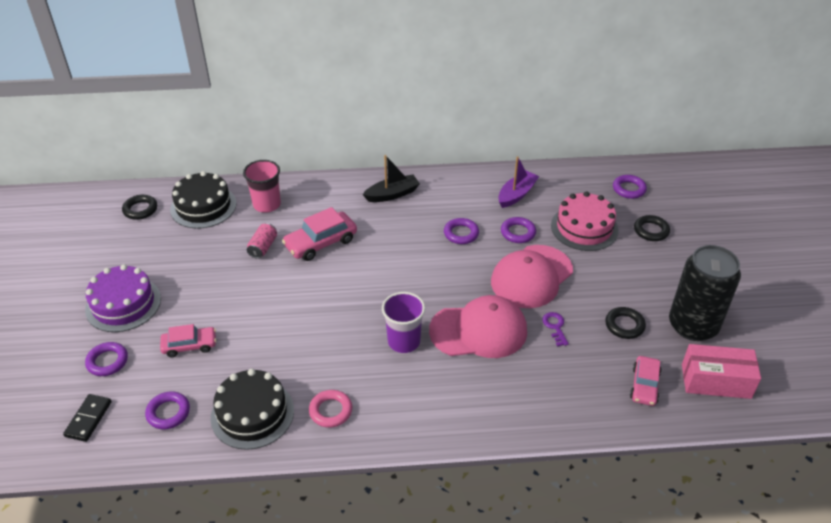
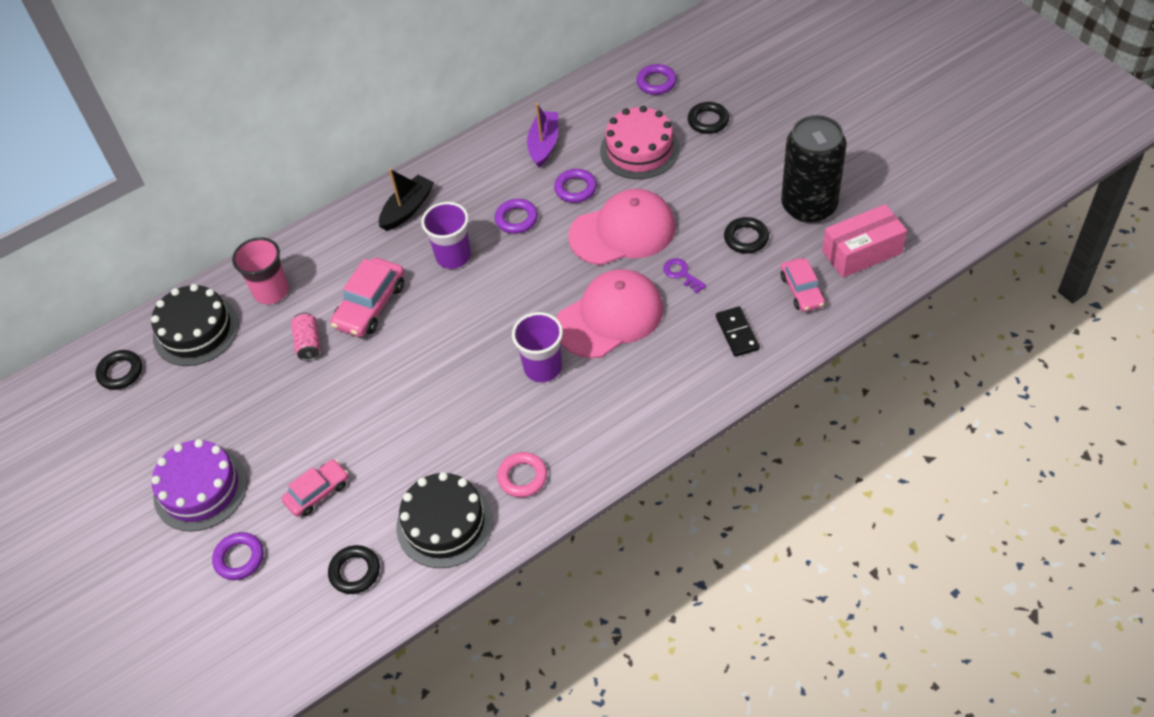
camera: 25 degrees left, 10 degrees up
black domino [63,394,112,442] -> black domino moved to [716,306,760,357]
purple ring [145,391,190,429] -> black ring [328,545,380,594]
pink cap [491,245,573,308] -> pink cap turned 120 degrees counterclockwise [568,189,676,265]
none -> purple cup [421,202,471,269]

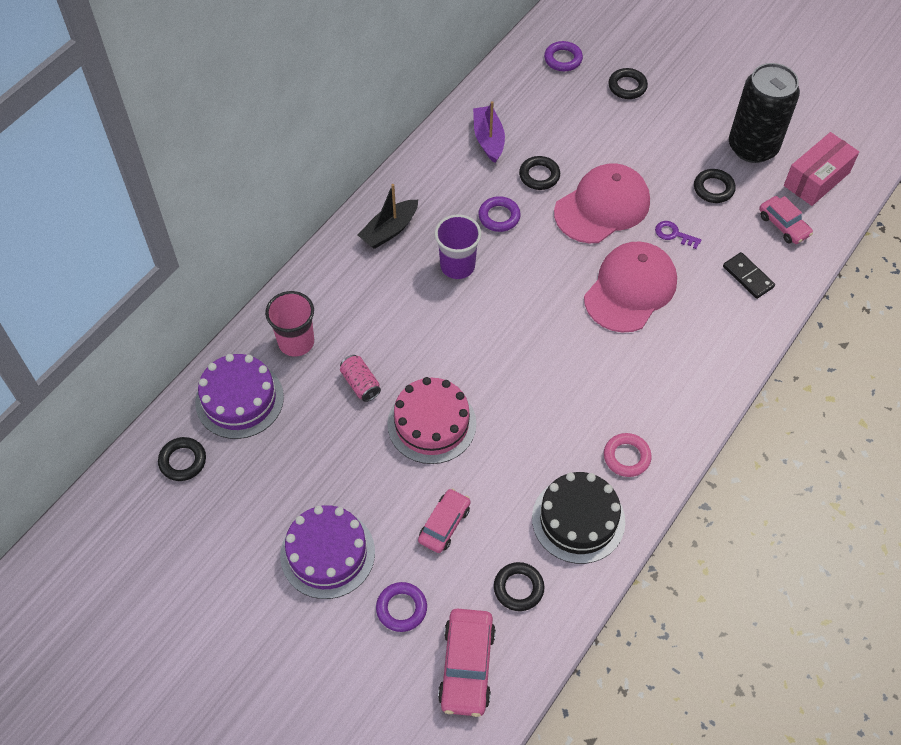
camera: 25 degrees left, 5 degrees up
black cake [151,284,239,366] -> purple cake [195,354,284,439]
pink car [330,258,404,337] -> pink car moved to [438,608,496,717]
black boat [379,168,434,231] -> black boat turned 150 degrees counterclockwise [358,184,418,249]
purple cup [512,312,563,382] -> none
purple ring [554,169,597,203] -> black ring [519,156,560,190]
pink cake [600,106,680,179] -> pink cake moved to [387,377,476,464]

